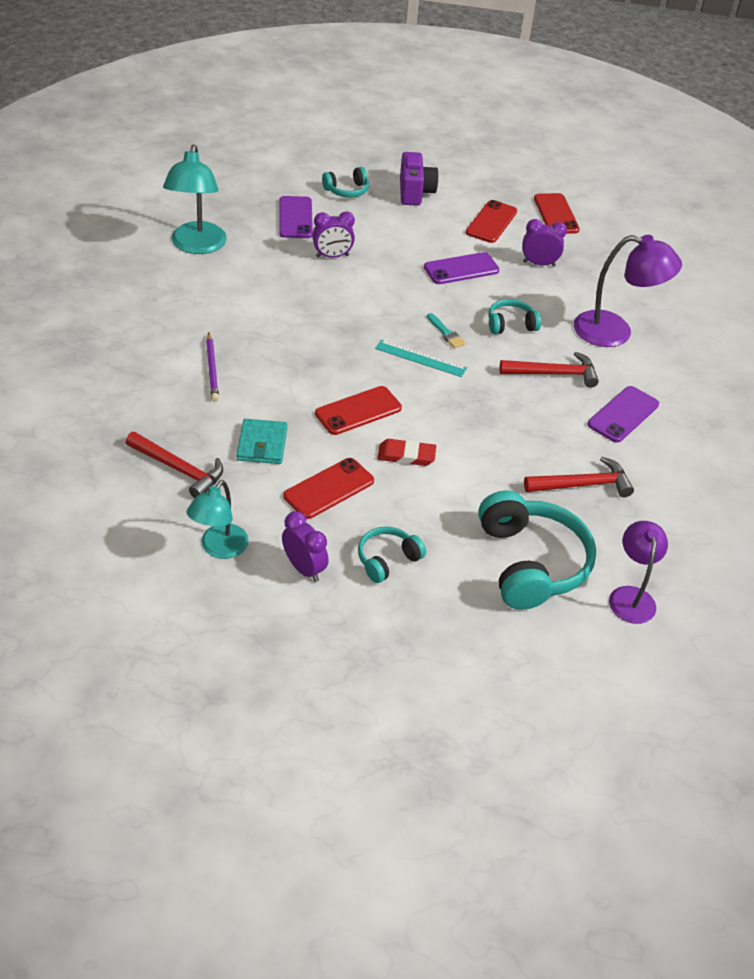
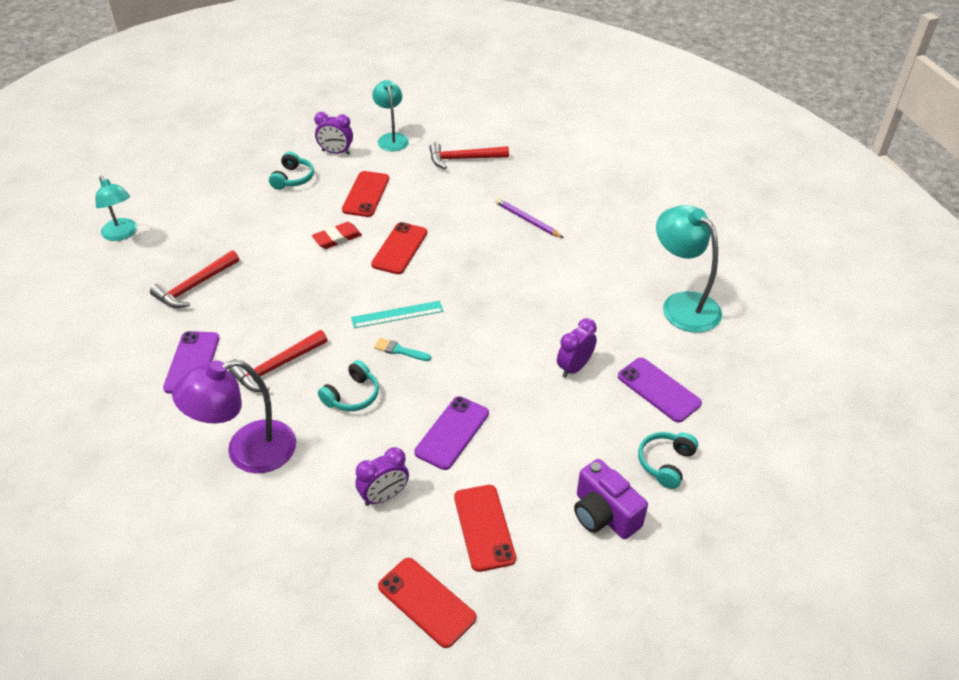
camera: 145 degrees right, 0 degrees up
turquoise wallet [237,419,287,464] -> none
turquoise headphones [478,490,596,610] -> none
purple lamp [609,521,668,624] -> turquoise lamp [96,176,137,241]

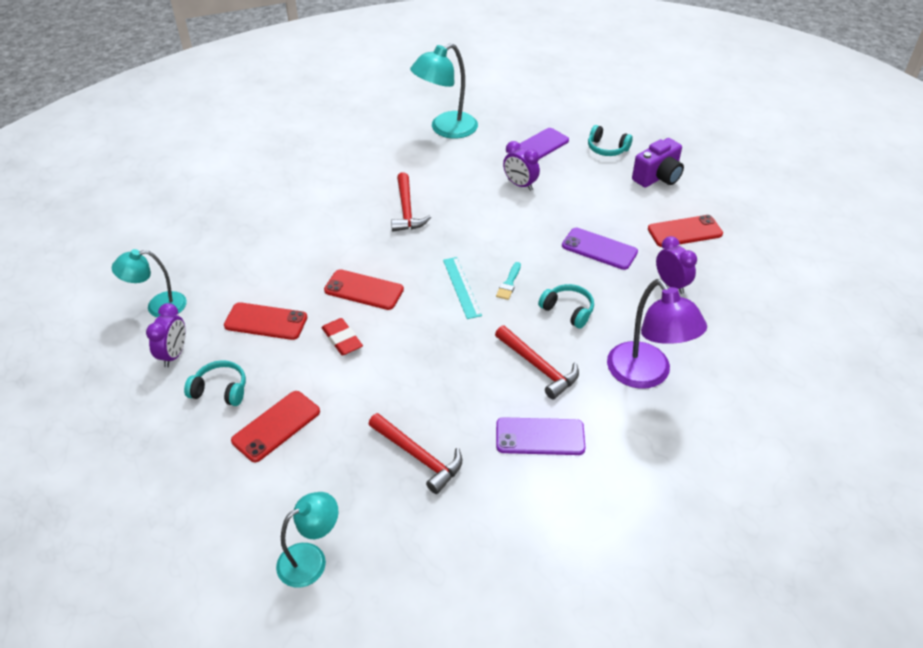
camera: 90 degrees left, 0 degrees up
red phone [378,558,476,648] -> red phone moved to [231,391,320,462]
red hammer [429,142,509,169] -> red hammer moved to [391,172,431,231]
purple pencil [495,198,564,238] -> none

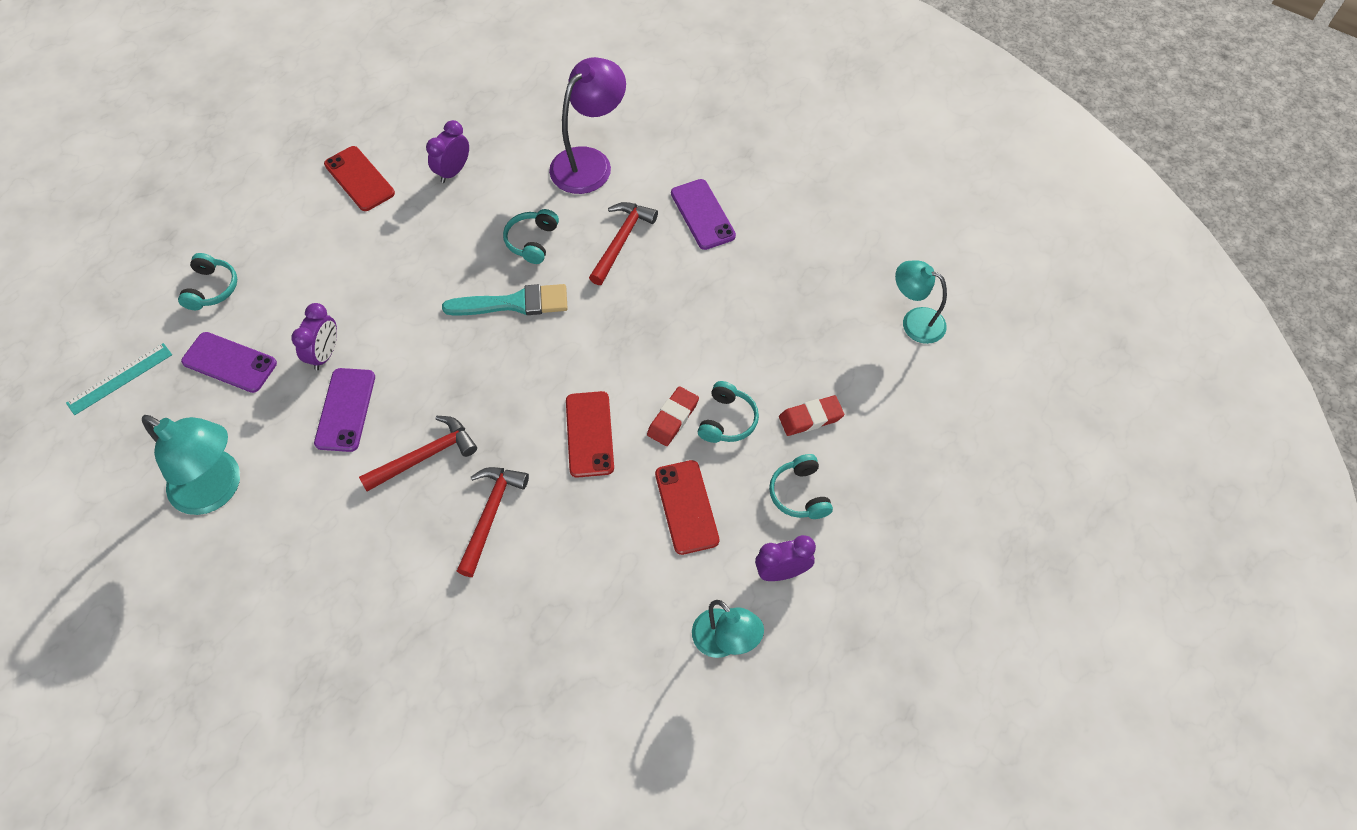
camera: 115 degrees left, 15 degrees up
red phone [231,391,320,462] -> red eraser [779,395,844,436]
red hammer [368,413,462,494] -> red hammer moved to [457,467,529,577]
turquoise ruler [443,257,482,319] -> turquoise ruler moved to [66,343,172,415]
turquoise brush [496,262,521,300] -> turquoise brush [442,284,568,316], size x1.94
purple phone [562,228,638,270] -> purple phone moved to [314,368,375,452]
purple camera [632,138,684,187] -> none
none -> turquoise headphones [698,381,759,443]

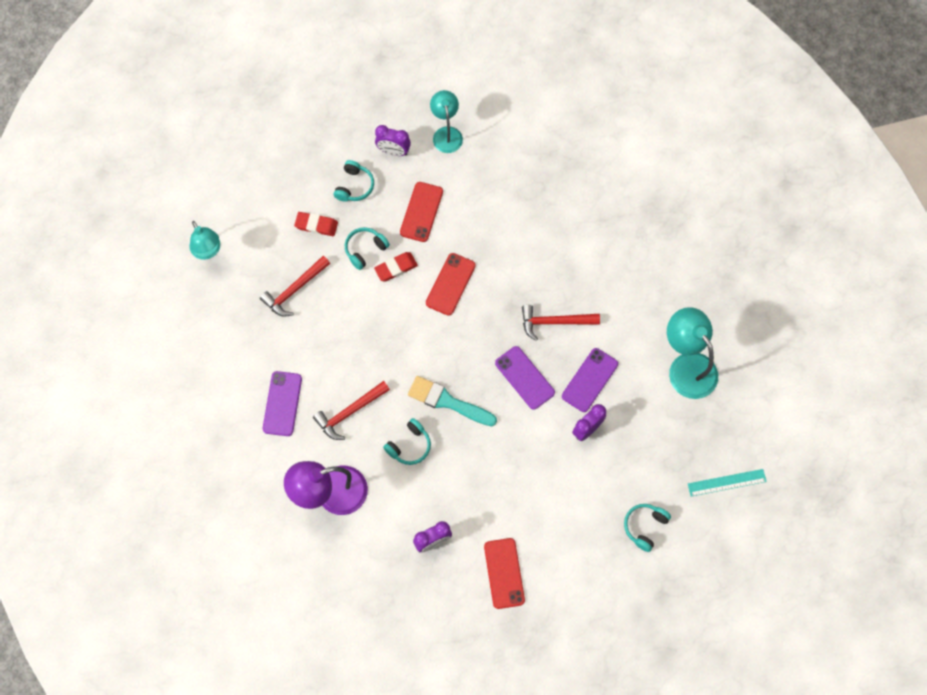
camera: 150 degrees left, 10 degrees up
purple phone [181,332,277,393] -> purple phone moved to [495,346,555,410]
red hammer [457,467,529,577] -> red hammer moved to [260,256,330,317]

